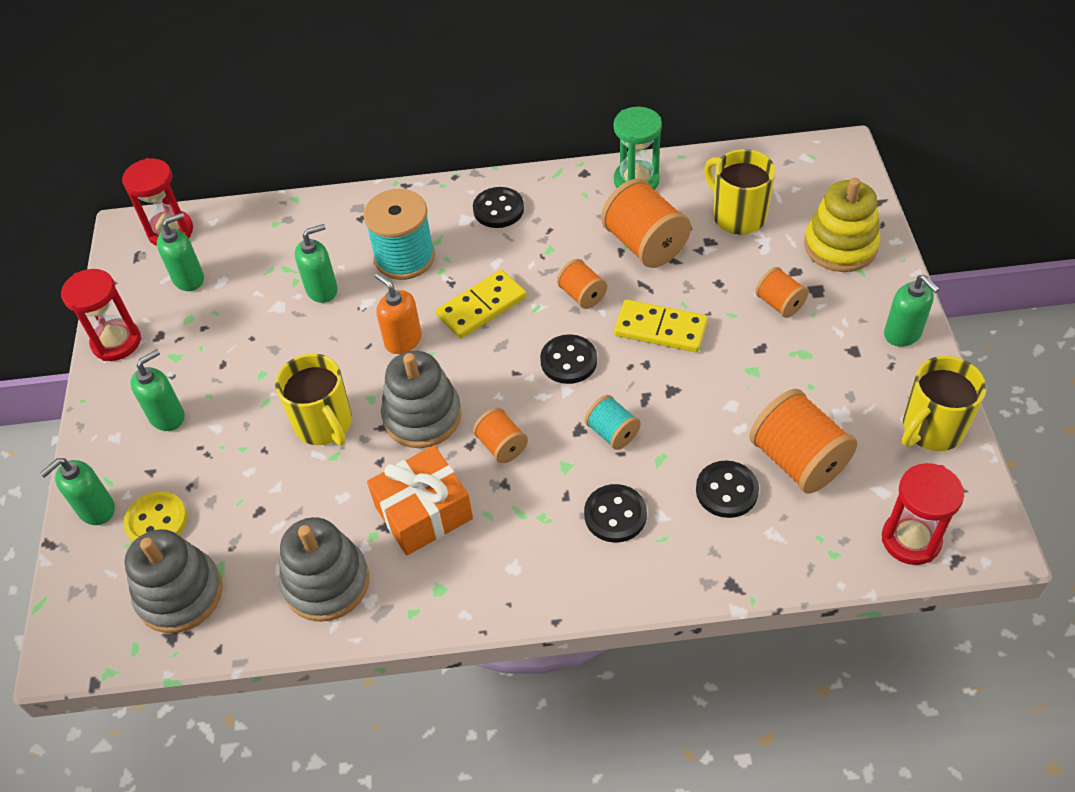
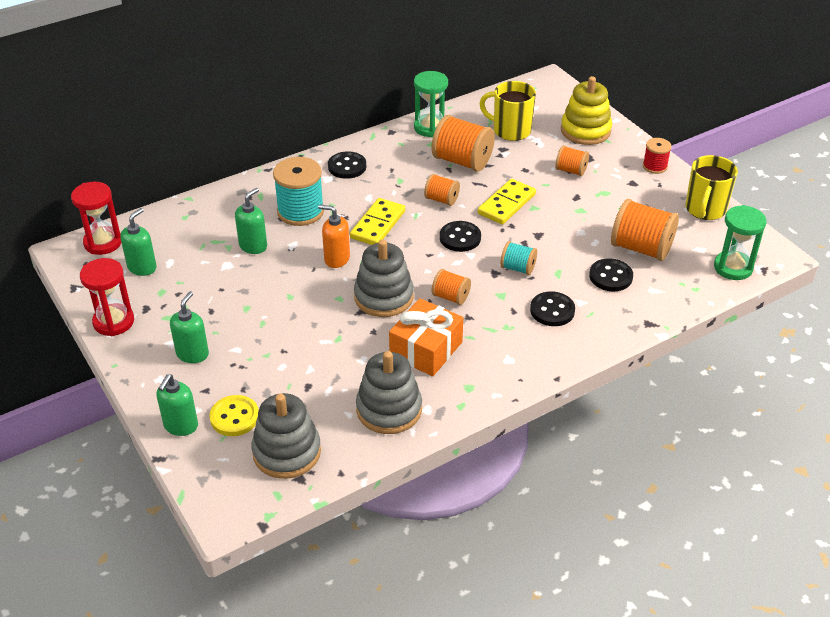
camera: 30 degrees left, 10 degrees down
yellow mug [275,354,352,446] -> none
yellow domino [614,299,708,352] -> yellow domino turned 45 degrees counterclockwise [478,179,536,225]
red hourglass [882,463,964,565] -> green hourglass [714,205,766,280]
green soap dispenser [884,275,939,347] -> red spool [643,138,672,174]

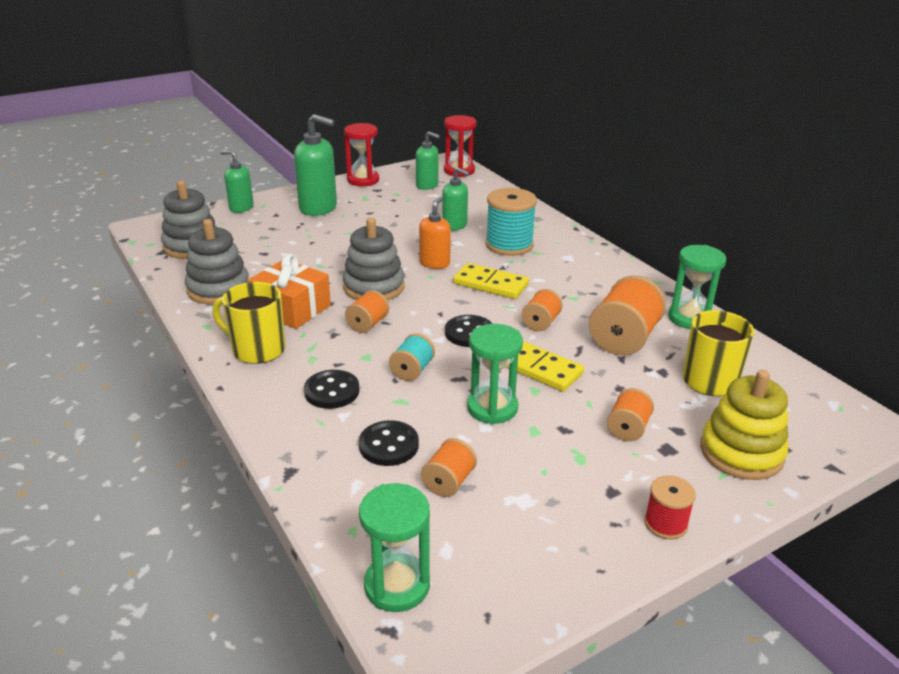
camera: 90 degrees right, 10 degrees down
green soap dispenser [170,291,209,363] -> green soap dispenser [294,114,337,216], size x1.60
yellow button [209,395,259,436] -> none
black button [328,151,366,179] -> none
orange spool [611,199,679,261] -> orange spool [421,438,477,497], size x0.55
yellow mug [685,155,738,220] -> yellow mug moved to [212,282,285,364]
none -> green hourglass [467,324,523,424]

